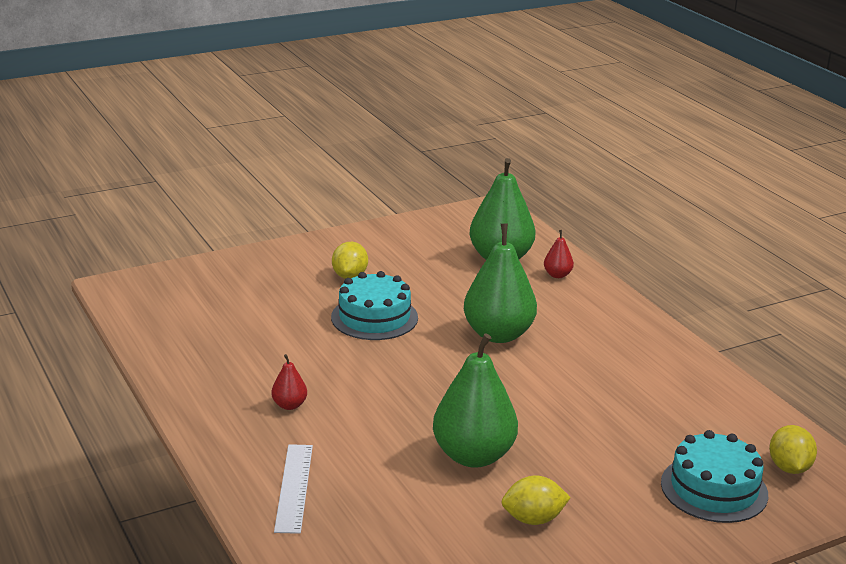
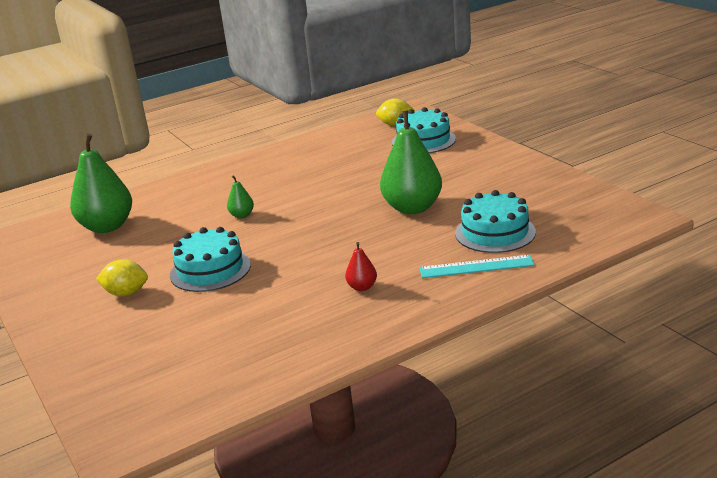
camera: 90 degrees left, 0 degrees up
white ruler [274,444,313,534] -> turquoise ruler [419,255,535,278]
green pear [464,224,537,343] -> green pear [227,175,254,218], size x0.45
yellow lemon [501,475,571,525] -> none
red pear [544,230,574,278] -> none
none -> turquoise cake [455,190,536,253]

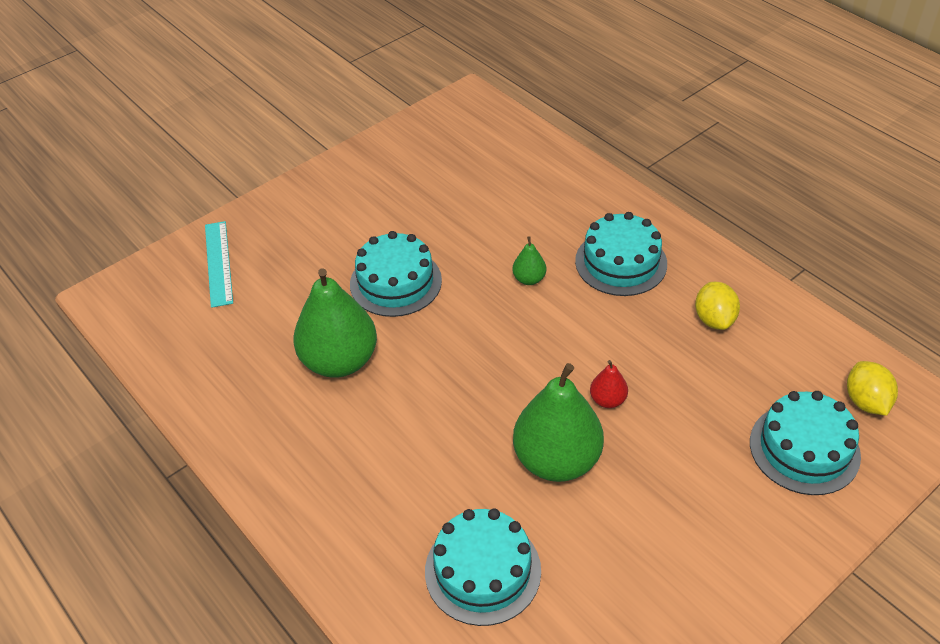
camera: 80 degrees right, 20 degrees up
green pear [70,134,132,233] -> green pear moved to [293,268,377,378]
yellow lemon [96,259,148,296] -> yellow lemon moved to [695,282,740,330]
red pear [345,242,377,291] -> red pear moved to [590,360,628,408]
turquoise ruler [419,255,535,278] -> turquoise ruler moved to [205,221,233,308]
none -> turquoise cake [575,212,667,296]

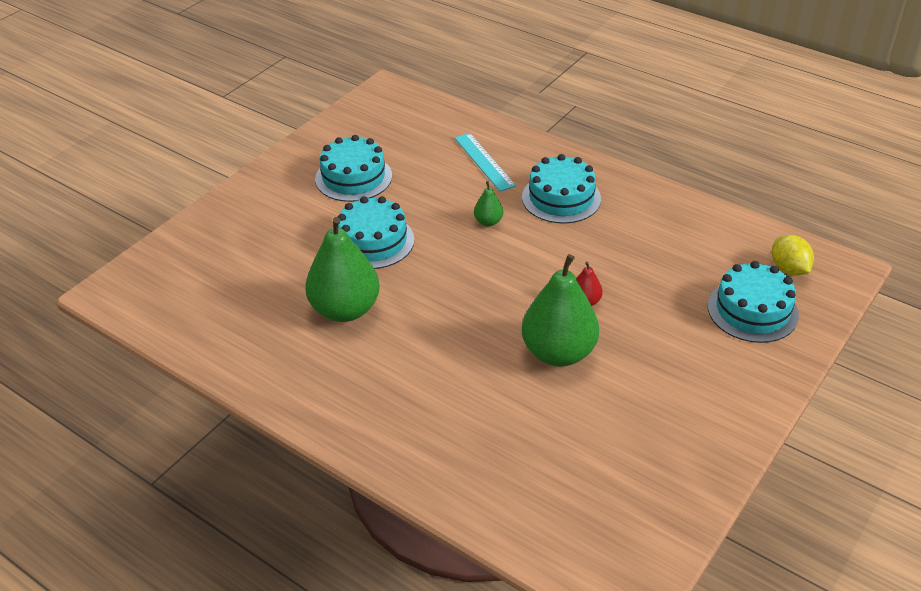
camera: 15 degrees left, 5 degrees down
turquoise ruler [205,221,233,308] -> turquoise ruler moved to [455,133,516,192]
turquoise cake [425,508,541,626] -> turquoise cake moved to [315,135,392,202]
yellow lemon [695,282,740,330] -> none

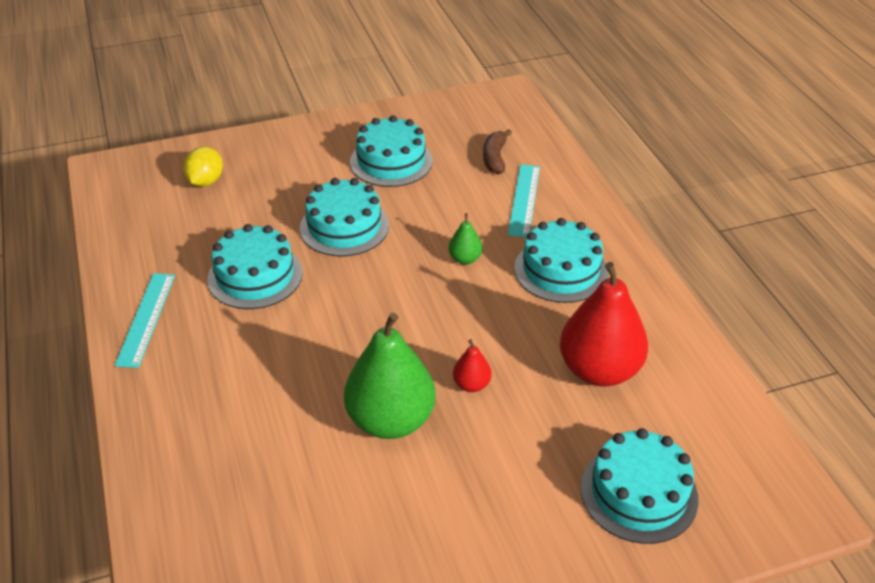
camera: 35 degrees right, 0 degrees up
green pear [305,217,380,322] -> turquoise cake [207,224,303,309]
yellow lemon [772,235,814,276] -> yellow lemon moved to [183,146,223,187]
none -> turquoise ruler [115,273,175,368]
none -> brown banana [483,129,512,174]
none -> red pear [560,262,648,387]

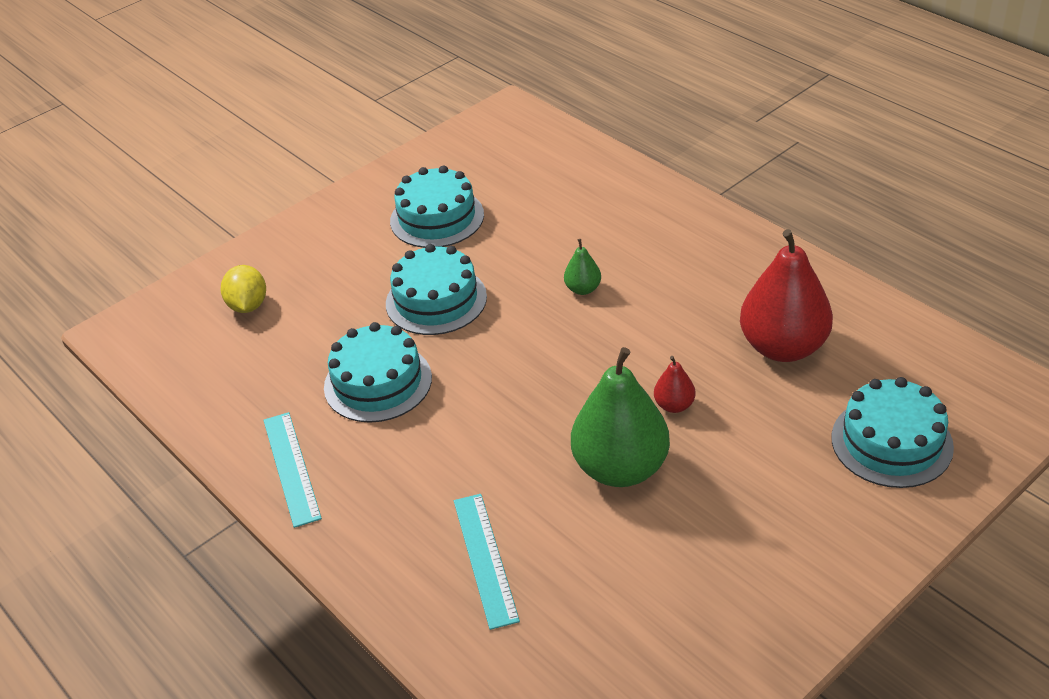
camera: 20 degrees left, 0 degrees up
brown banana [483,129,512,174] -> none
turquoise ruler [508,164,540,237] -> turquoise ruler moved to [454,494,520,630]
turquoise cake [514,218,608,303] -> none

